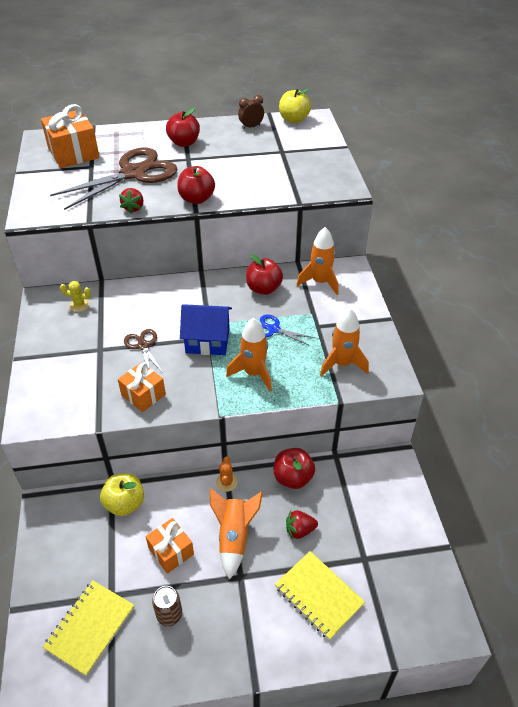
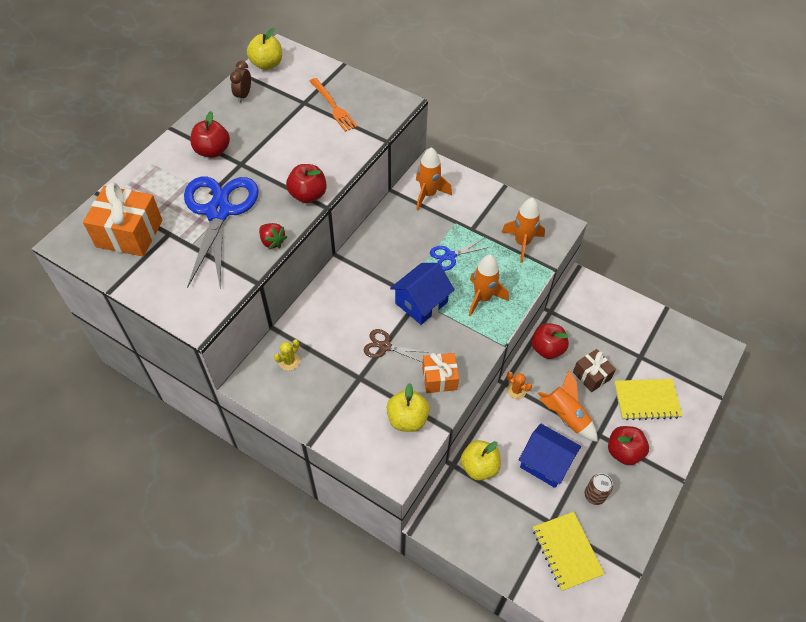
camera: 50 degrees left, 10 degrees up
brown scissors [50,148,178,210] -> blue scissors [184,176,259,288]
orange gift [145,518,194,574] -> blue house [519,424,581,488]
red apple [246,254,283,295] -> red apple moved to [608,426,649,465]
red strawberry [286,510,318,540] -> brown gift [573,349,616,392]
none -> orange fork [310,78,358,132]
none -> yellow apple [387,383,430,432]

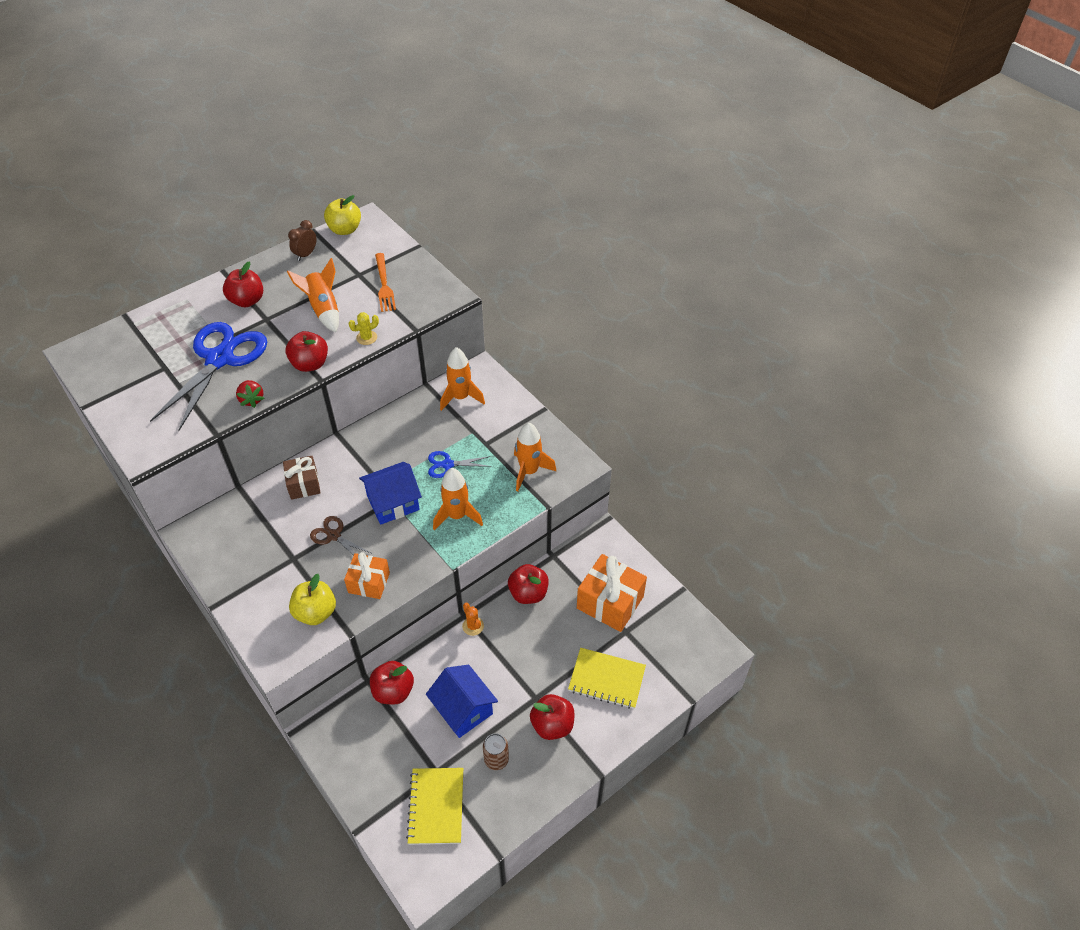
camera: 20 degrees right, 5 degrees down
orange gift [83,182,162,257] -> orange gift moved to [577,554,647,632]
yellow cactus [274,339,300,371] -> yellow cactus moved to [348,312,379,345]
yellow apple [461,440,501,481] -> red apple [370,661,414,705]
orange rocket [538,370,598,442] -> orange rocket moved to [287,258,339,333]
brown gift [573,349,616,392] -> brown gift moved to [283,456,320,500]

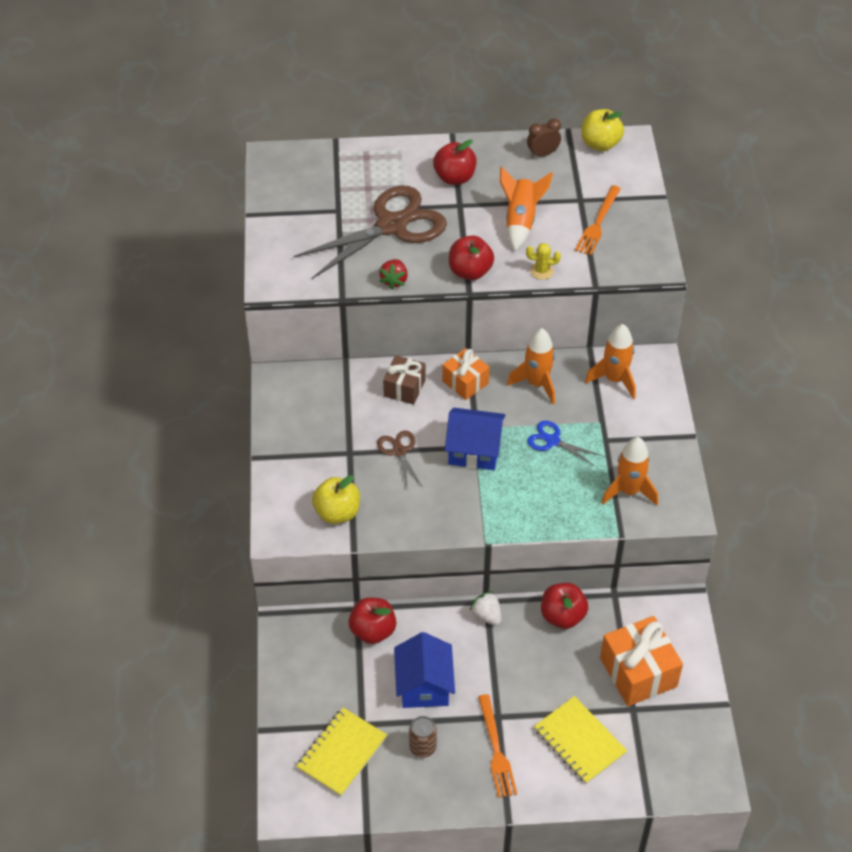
camera: 35 degrees right, 0 degrees up
blue scissors [150,322,267,431] -> brown scissors [294,186,447,279]
orange gift [344,552,390,599] -> orange gift moved to [442,348,490,400]
orange rocket [433,468,483,531] -> orange rocket moved to [507,328,555,404]
orange cactus [462,603,484,636] -> white strawberry [469,591,501,626]
red apple [530,694,575,740] -> orange fork [478,694,517,798]

